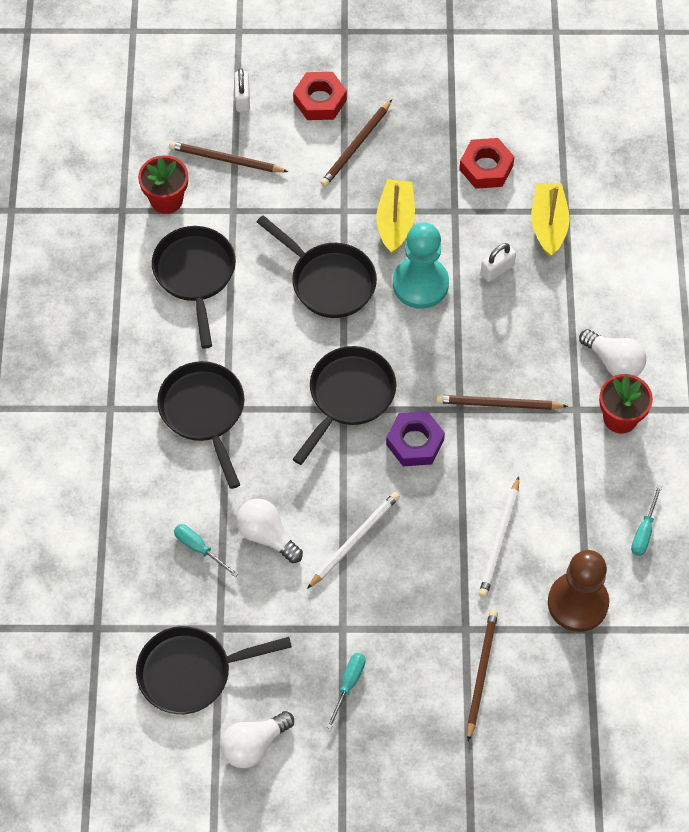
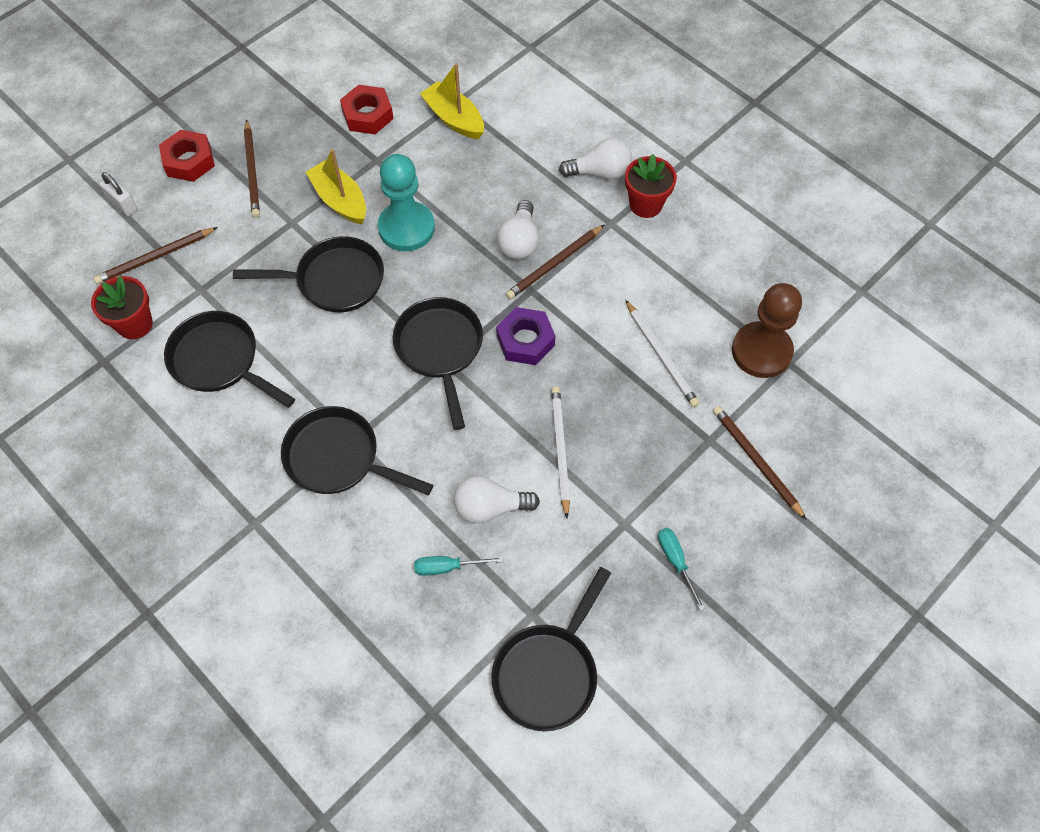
camera: 45 degrees left, 0 degrees up
white light bulb [220,711,294,768] -> white light bulb moved to [497,200,539,259]
white padlock [481,243,516,282] -> none
turquoise screwdriver [631,485,662,556] -> none

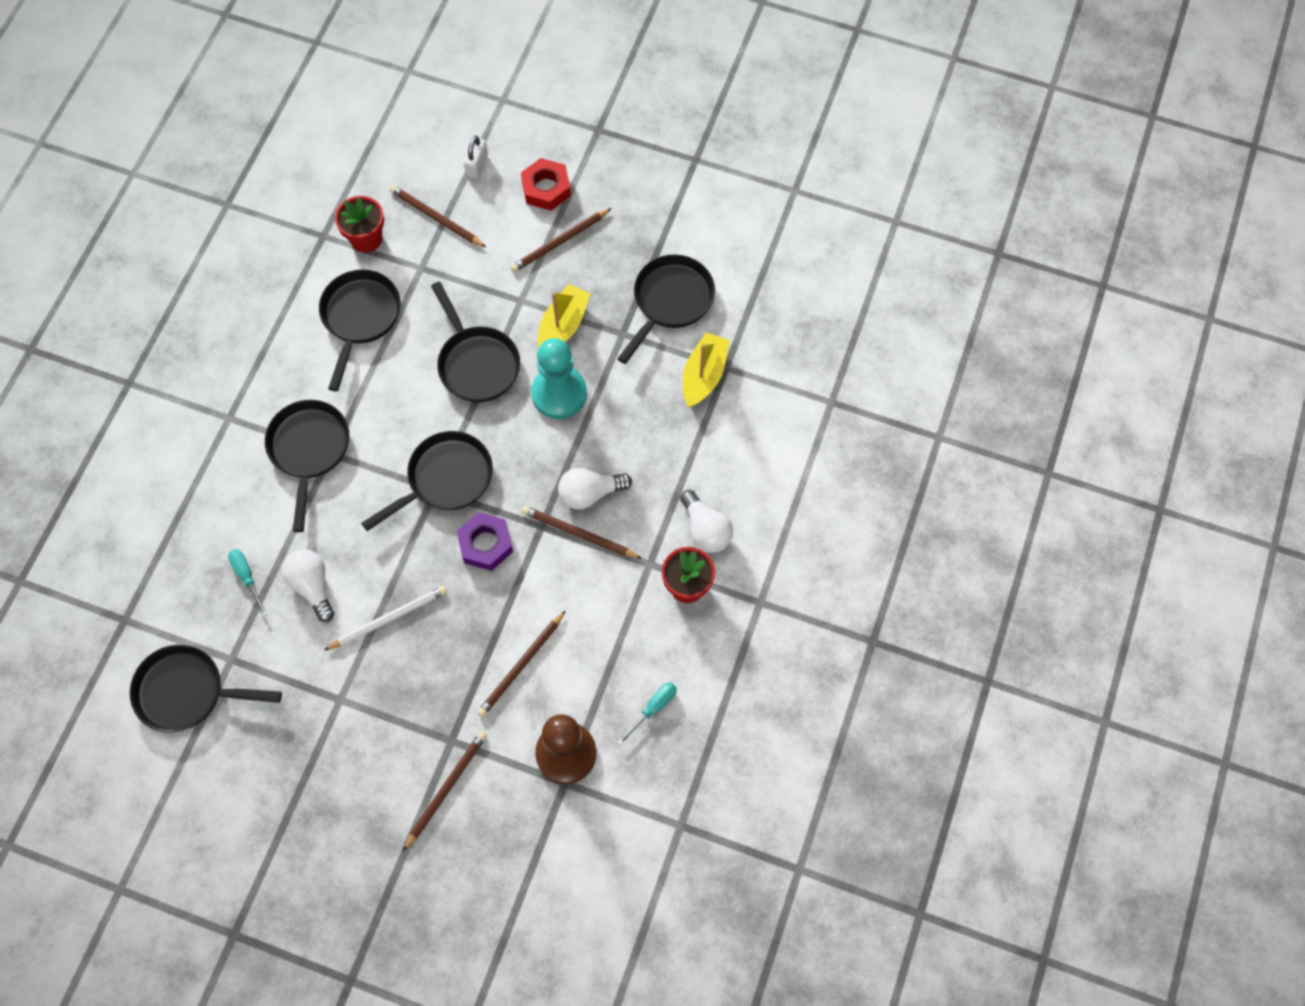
camera: 65 degrees right, 5 degrees up
red nut [340,85,394,134] -> black pan [617,254,715,364]
white pencil [625,300,699,407] -> brown pencil [477,610,566,717]
turquoise screwdriver [658,528,705,611] -> turquoise screwdriver moved to [617,682,677,745]

